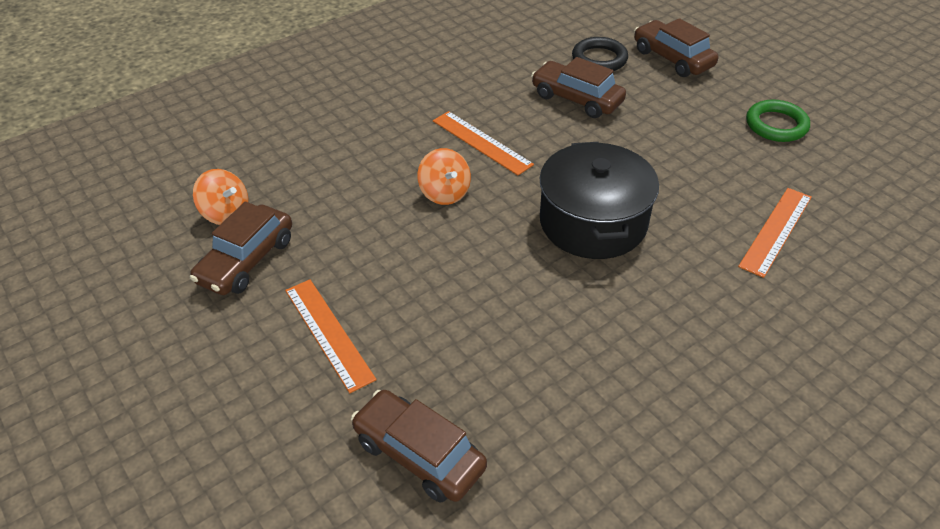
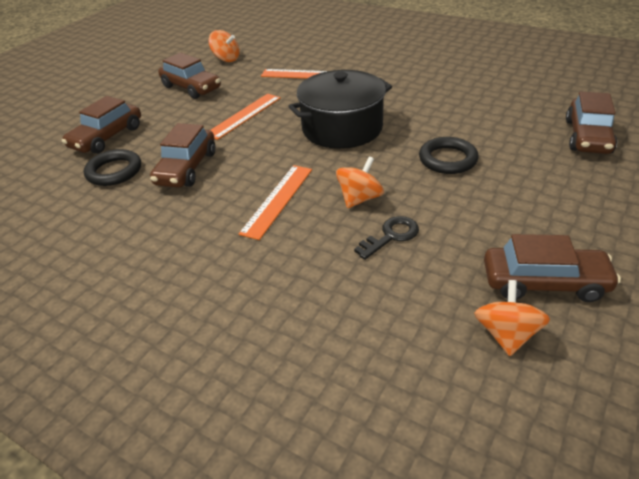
camera: 110 degrees left, 5 degrees down
orange ruler [285,279,377,393] -> orange ruler moved to [210,94,281,140]
green ring [746,99,810,142] -> brown car [158,53,221,99]
none -> orange spinning top [209,30,240,62]
none -> black key [354,216,419,260]
none -> black ring [419,137,479,174]

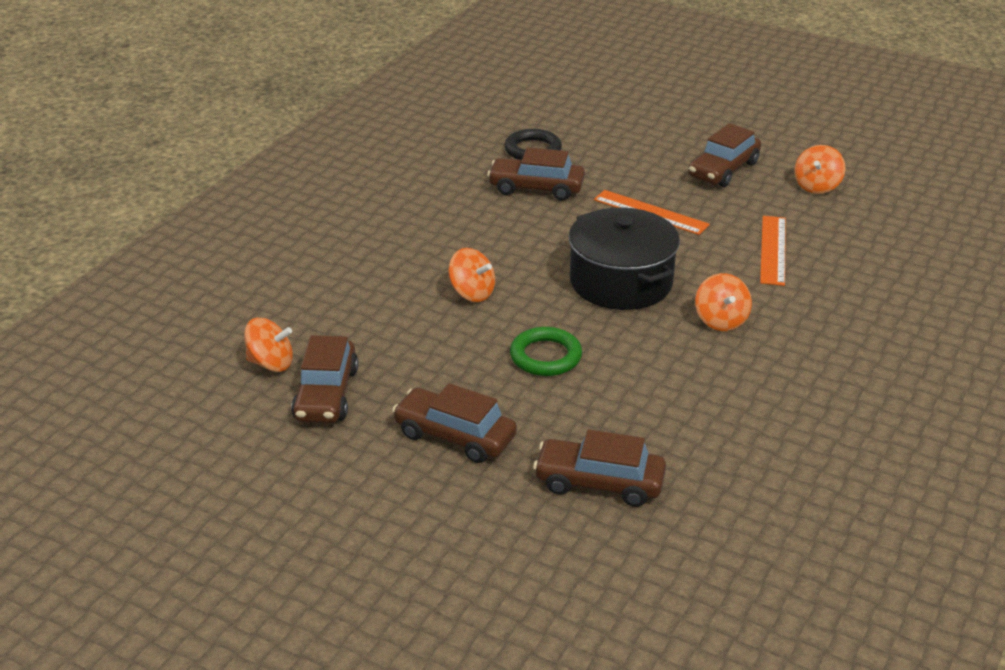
camera: 85 degrees right, 5 degrees down
brown car [62,96,141,154] -> brown car moved to [392,383,517,463]
orange ruler [238,165,312,240] -> none
black key [354,216,419,260] -> none
black ring [419,137,479,174] -> green ring [510,327,582,376]
none -> orange spinning top [695,273,752,331]

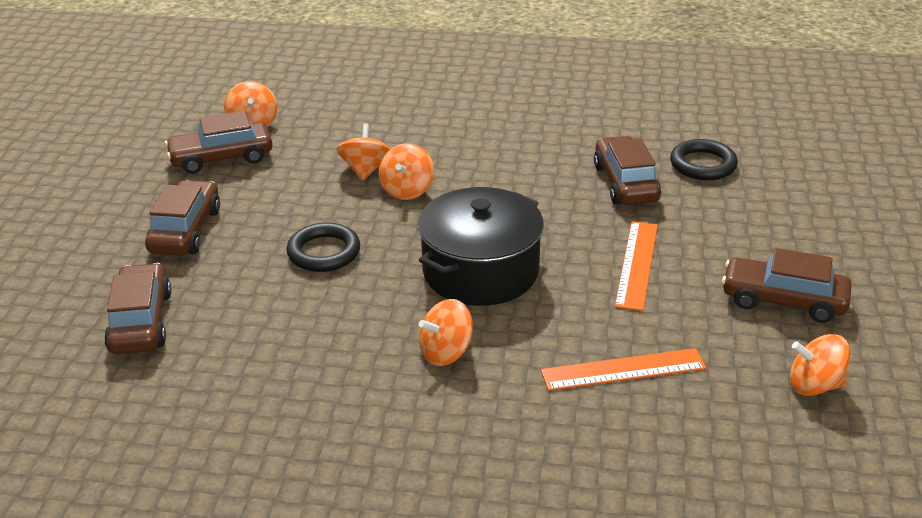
camera: 70 degrees right, 0 degrees up
green ring [510,327,582,376] -> black ring [286,223,360,272]
none -> orange spinning top [337,124,390,181]

